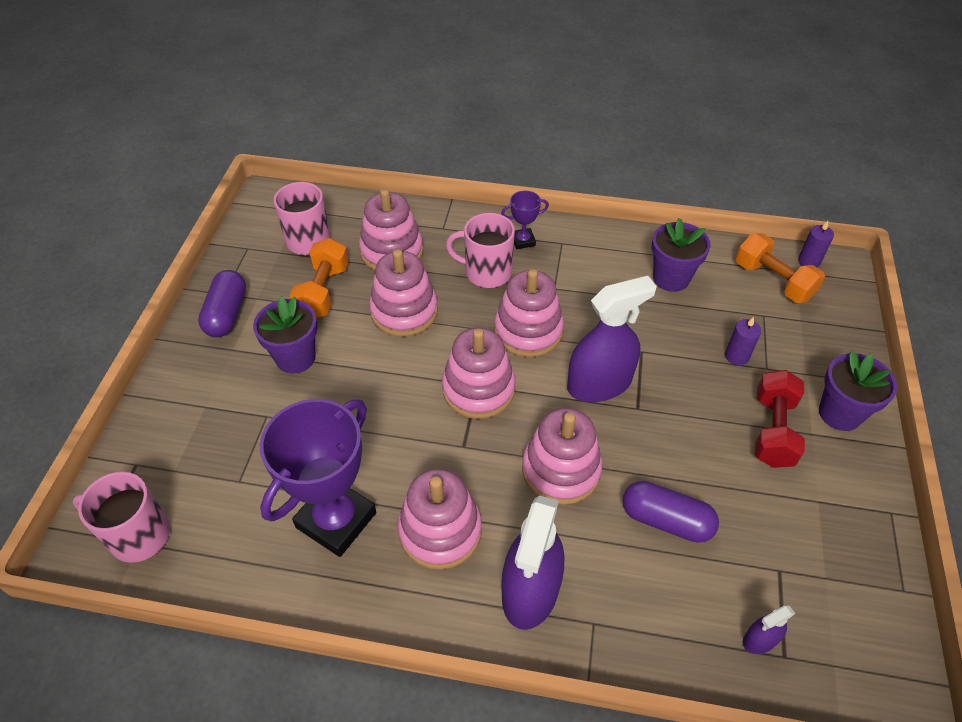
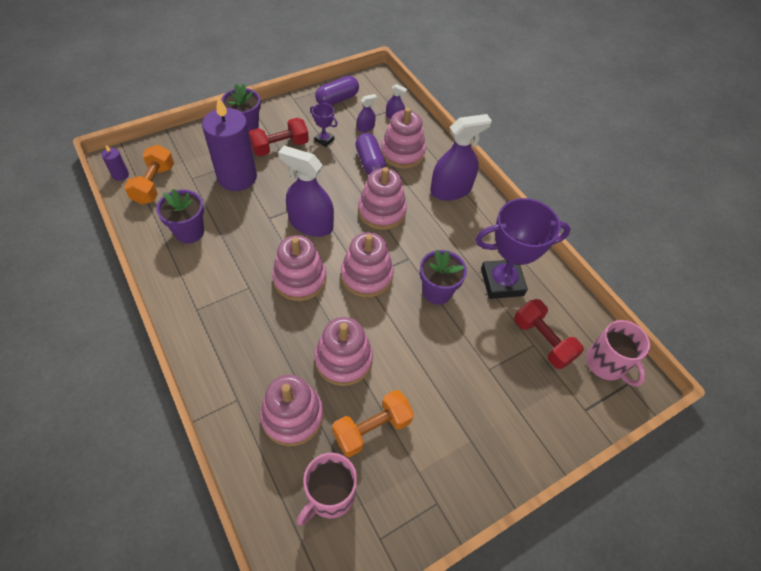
camera: 135 degrees left, 5 degrees up
purple capsule [198,270,246,337] -> purple capsule moved to [315,76,359,106]
purple flower pot [253,296,318,373] -> purple flower pot moved to [420,250,467,305]
pink stacking toy [397,469,482,570] -> pink stacking toy moved to [381,107,426,169]
pink mug [446,213,515,288] -> none
purple trophy [501,191,549,249] -> purple trophy moved to [310,103,338,147]
purple candle [725,317,761,366] -> purple candle [202,96,257,191], size x2.43
none -> purple spray bottle [357,94,377,132]
none -> red dumbbell [514,299,584,369]

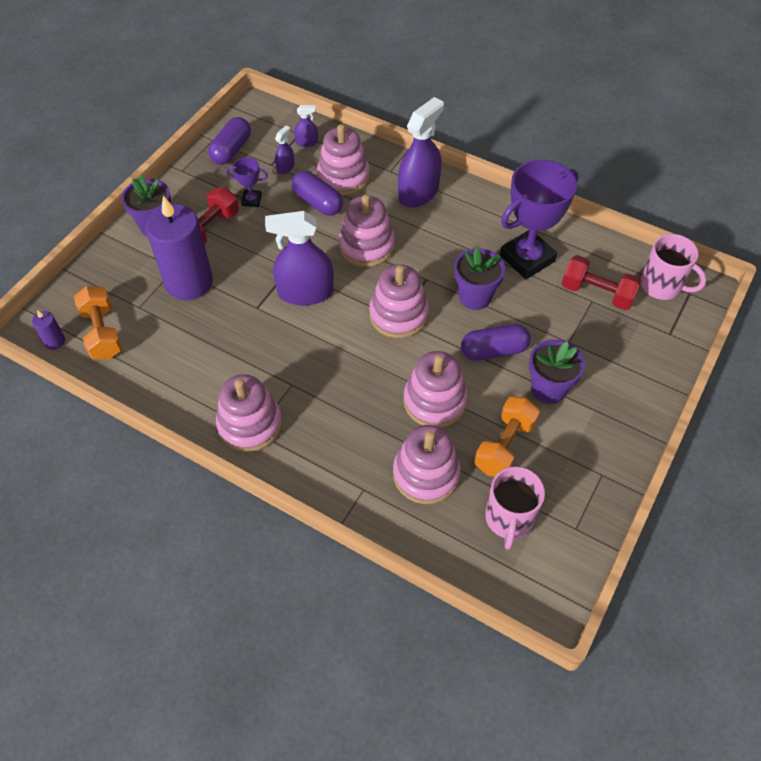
camera: 25 degrees left, 0 degrees up
purple flower pot [156,189,204,244] -> purple flower pot moved to [529,339,585,404]
pink stacking toy [272,235,327,301] -> pink stacking toy moved to [216,374,282,452]
none -> purple capsule [461,324,531,361]

